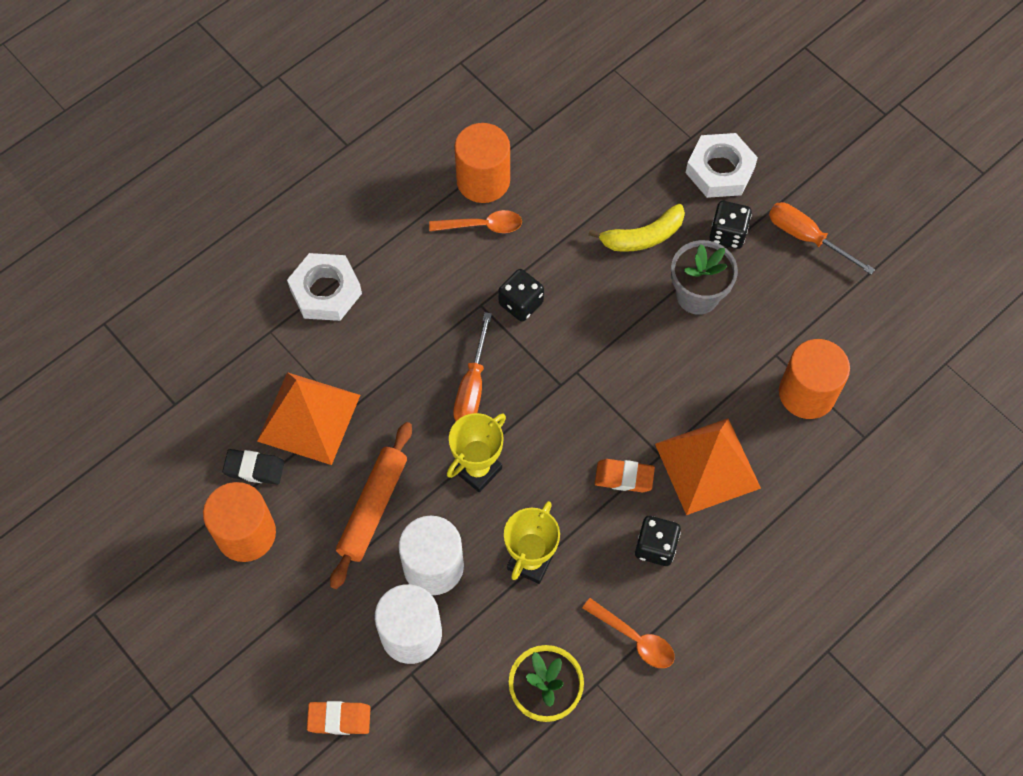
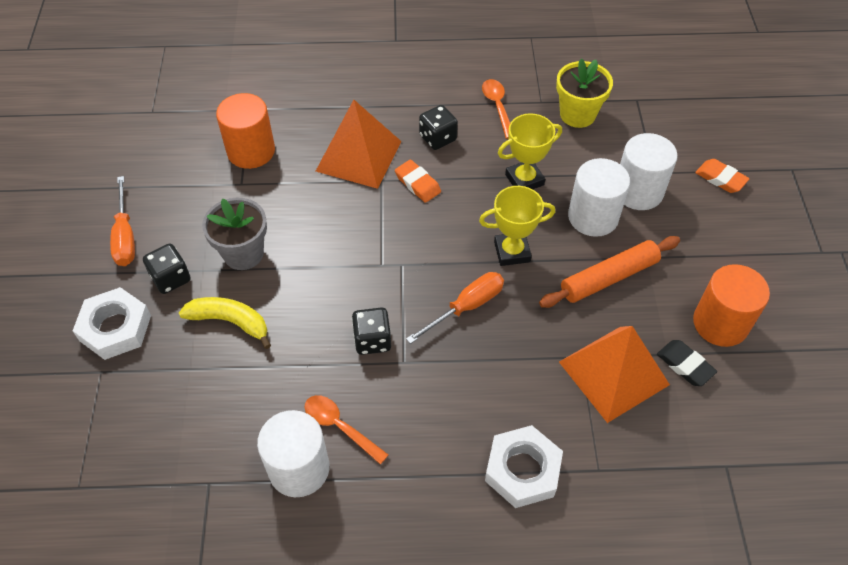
camera: 140 degrees left, 10 degrees down
orange cylinder [454,123,510,203] -> white cylinder [257,410,330,497]

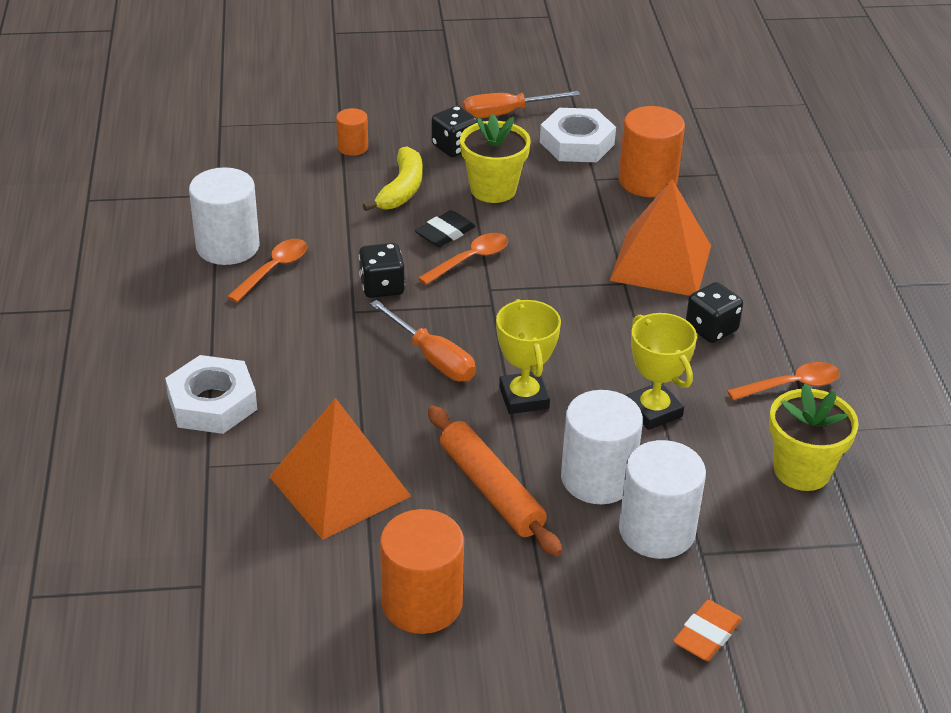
camera: 85 degrees right, 15 degrees down
white nut [73,287,151,360] -> white nut moved to [540,108,616,162]
grey flower pot [202,198,267,270] -> yellow flower pot [460,114,531,203]
orange eraser [395,159,441,203] -> none
black eraser [657,340,717,386] -> black eraser moved to [415,210,476,247]
none -> orange cylinder [336,108,368,156]
none -> orange spoon [418,233,508,285]

